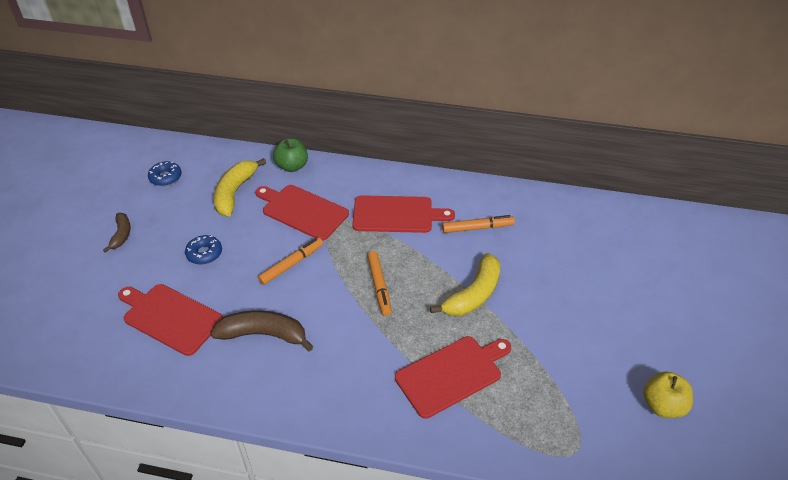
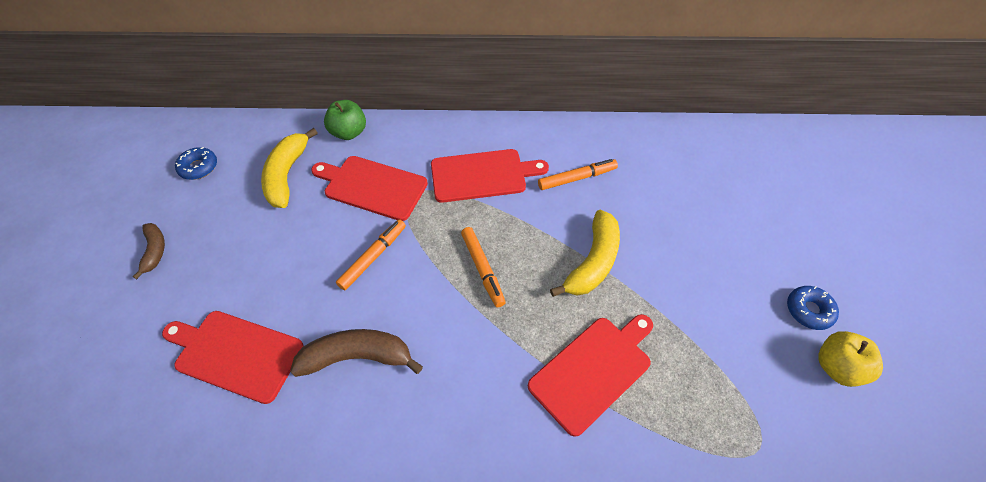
camera: 10 degrees left, 10 degrees up
blue donut [185,235,222,265] -> blue donut moved to [787,286,839,330]

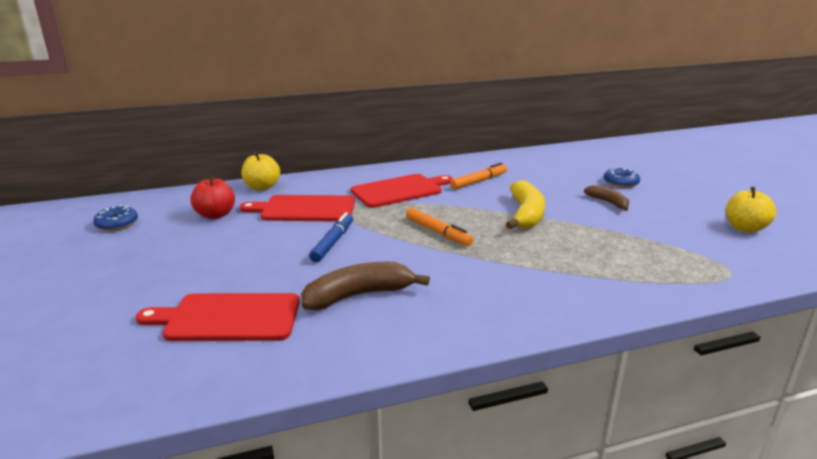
camera: 20 degrees left, 30 degrees down
brown banana [133,223,165,279] -> brown banana moved to [584,185,629,211]
yellow banana [261,128,318,208] -> red apple [191,175,235,219]
green apple [324,100,366,140] -> yellow apple [241,152,280,191]
orange marker [336,219,406,290] -> blue marker [309,212,353,262]
red cutting board [528,314,653,437] -> none
blue donut [787,286,839,330] -> blue donut moved to [604,167,640,188]

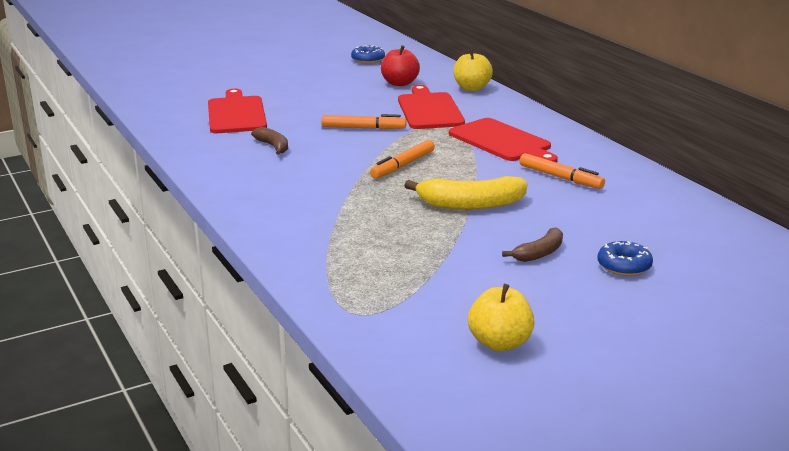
camera: 80 degrees right, 0 degrees up
brown banana [301,262,430,310] -> brown banana [251,127,288,155], size x0.58
blue marker [309,212,353,262] -> orange marker [321,114,406,129]

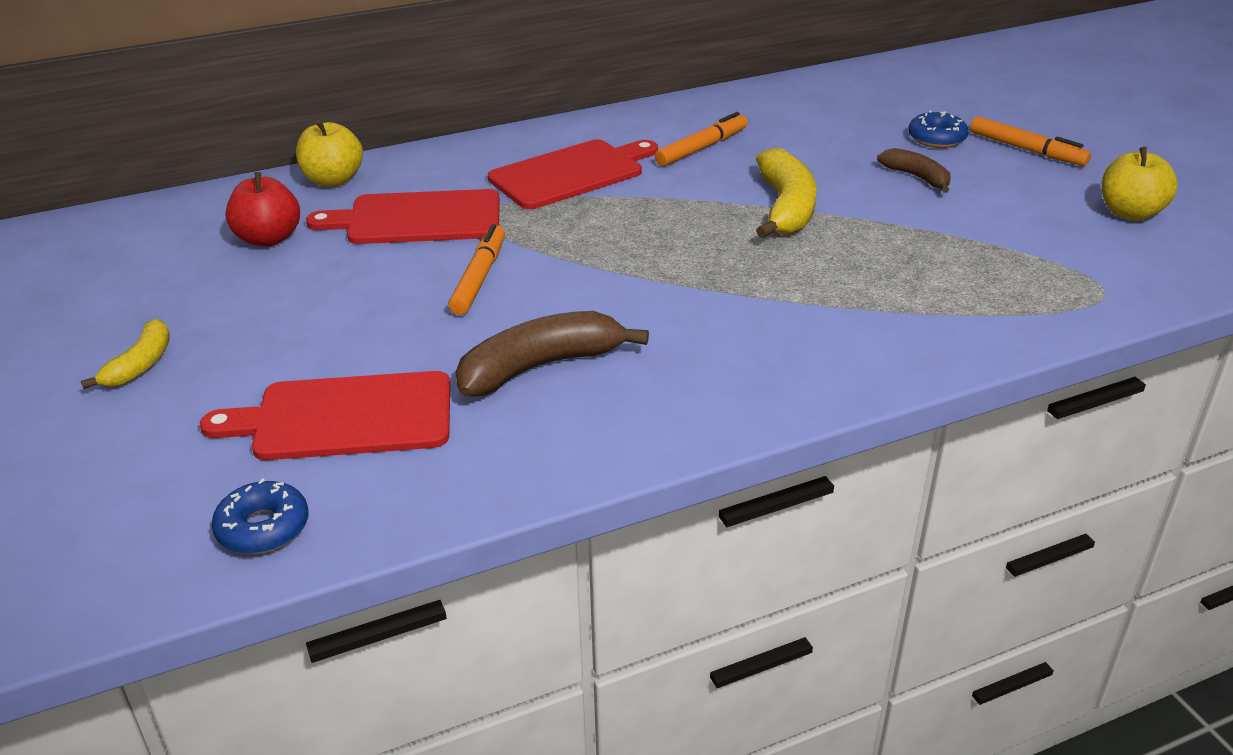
camera: 85 degrees left, 10 degrees up
brown banana [251,127,288,155] -> brown banana [456,311,649,397], size x1.72
blue donut [351,45,385,64] -> blue donut moved to [212,478,309,554]
orange marker [370,140,435,179] -> orange marker moved to [970,116,1091,166]
none -> yellow banana [81,319,170,389]

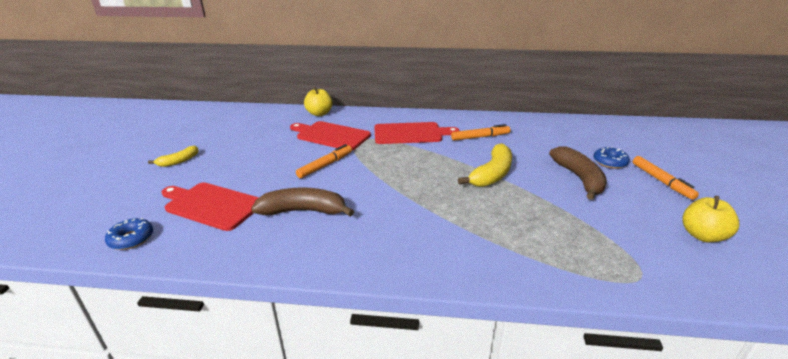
camera: 30 degrees right, 5 degrees down
red apple [225,172,300,247] -> none
brown banana [877,148,951,193] -> brown banana [549,147,607,200], size x1.72

